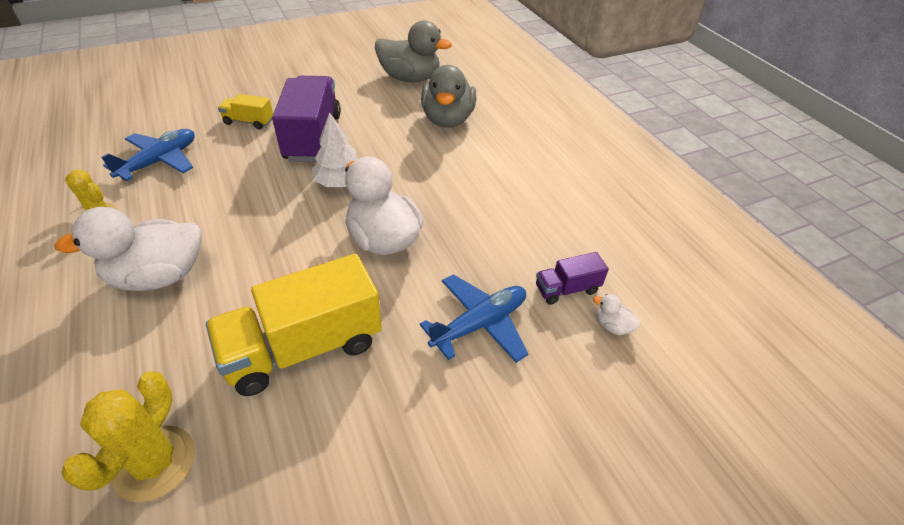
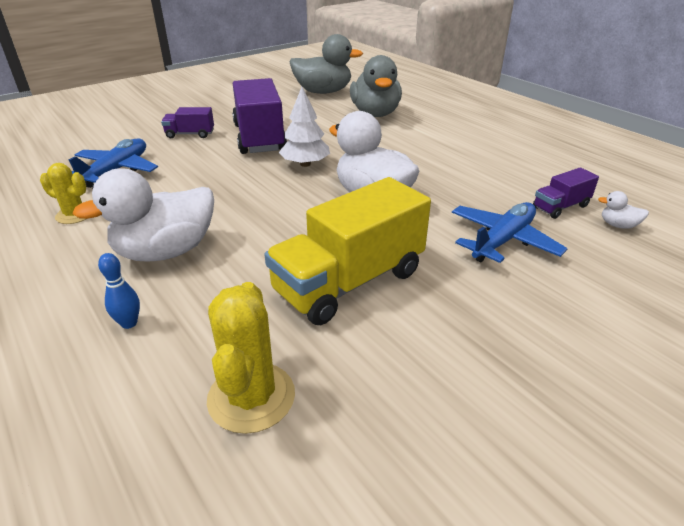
camera: 10 degrees left, 10 degrees down
yellow truck [218,94,273,129] -> purple truck [161,107,214,138]
none -> blue bowling pin [98,253,140,329]

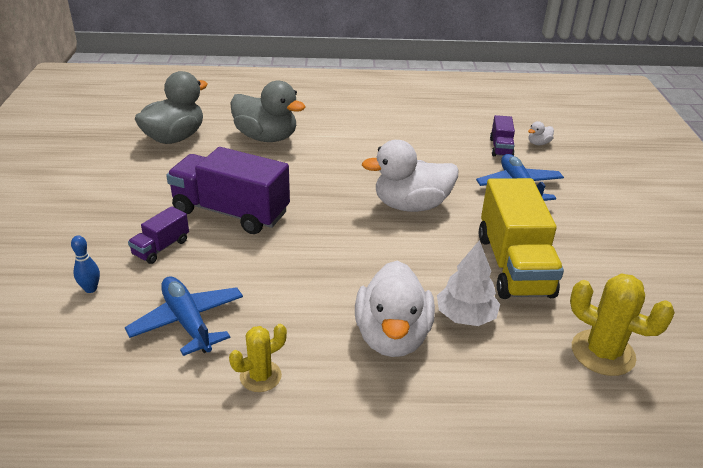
camera: 55 degrees left, 0 degrees up
blue bowling pin [98,253,140,329] -> blue bowling pin moved to [71,236,100,293]
white tree [279,87,330,167] -> white tree moved to [437,240,500,326]

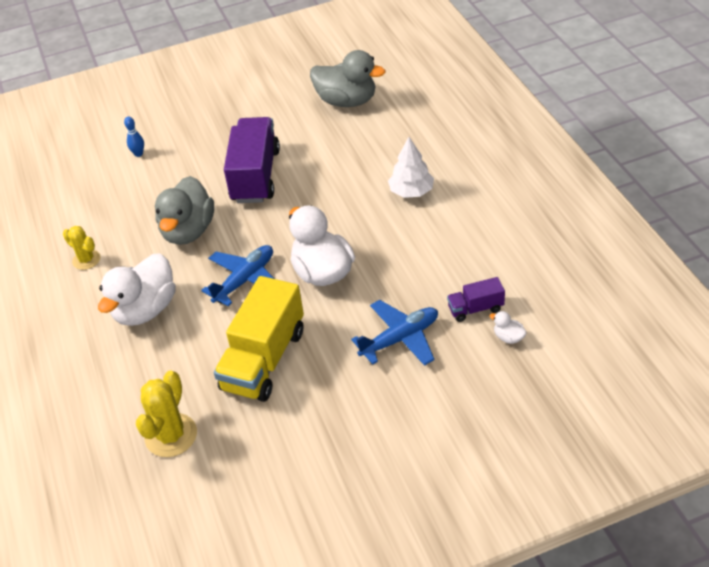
camera: 75 degrees right, 10 degrees up
blue plane [125,276,243,356] -> blue plane moved to [201,245,274,306]
purple truck [128,206,189,264] -> none
grey duck [230,80,306,142] -> grey duck moved to [155,176,214,245]
white duck [355,261,435,357] -> white duck turned 45 degrees counterclockwise [98,253,176,326]
white tree [437,240,500,326] -> white tree moved to [388,137,434,198]
yellow truck [479,178,564,299] -> yellow truck turned 45 degrees counterclockwise [214,276,304,402]

